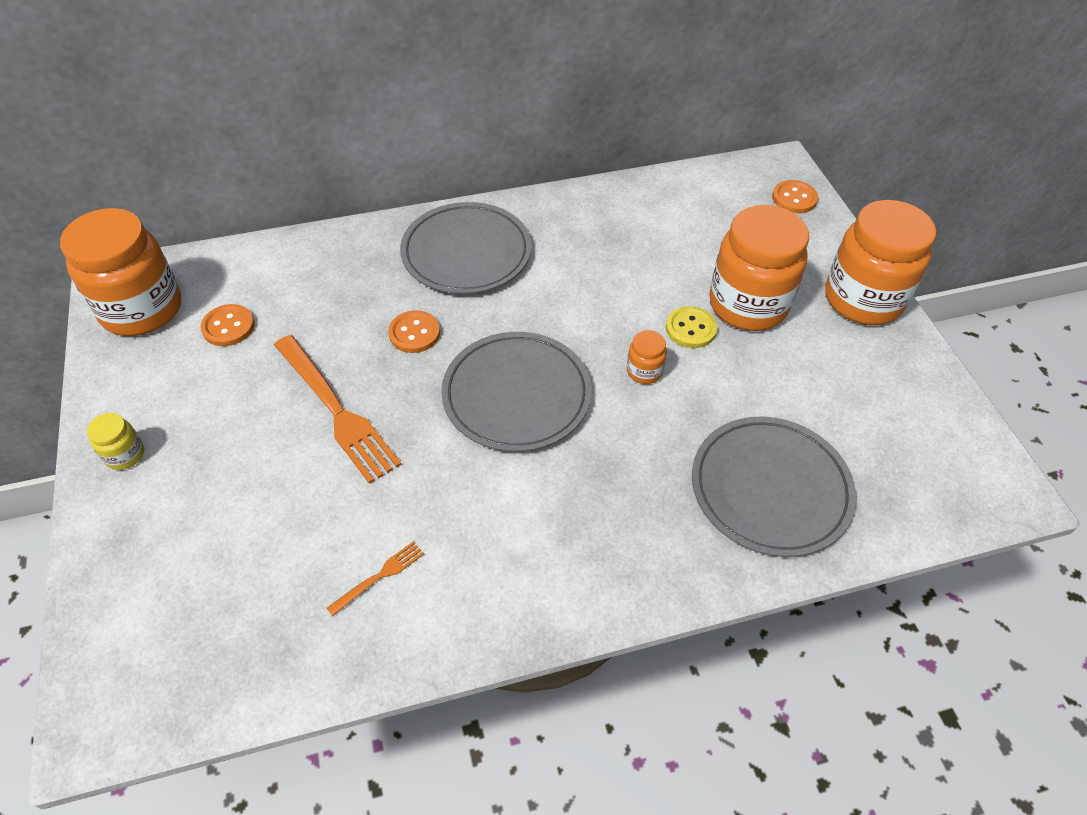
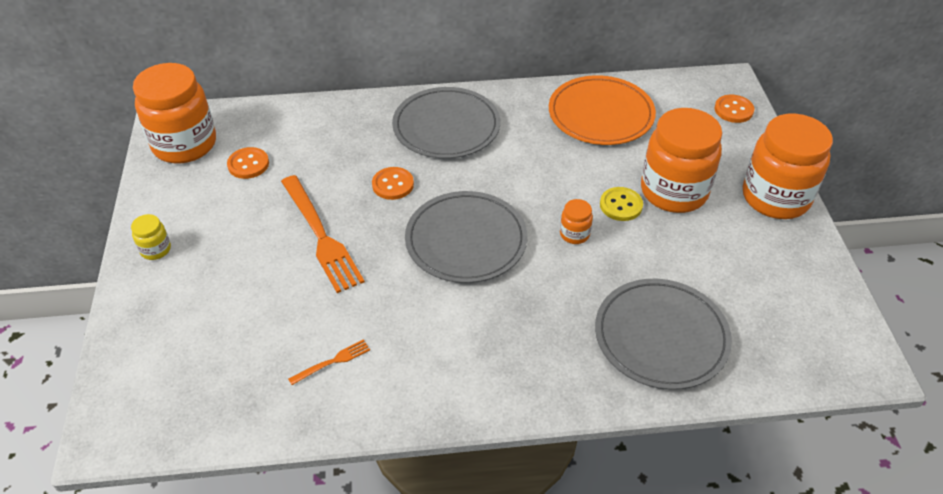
camera: 10 degrees right, 5 degrees down
none -> orange plate [549,75,656,145]

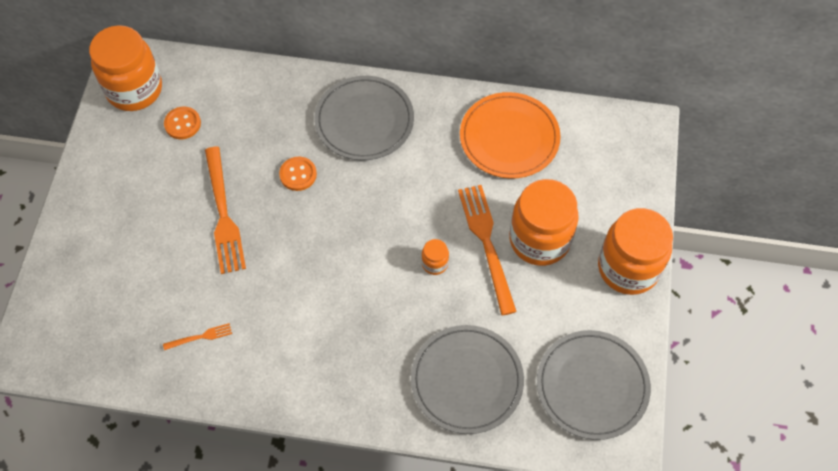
camera: 15 degrees right, 15 degrees up
yellow jar [131,214,171,260] -> none
grey plate [405,191,528,283] -> grey plate moved to [537,330,651,440]
yellow button [600,187,643,221] -> orange fork [458,185,517,315]
orange button [714,95,754,123] -> none

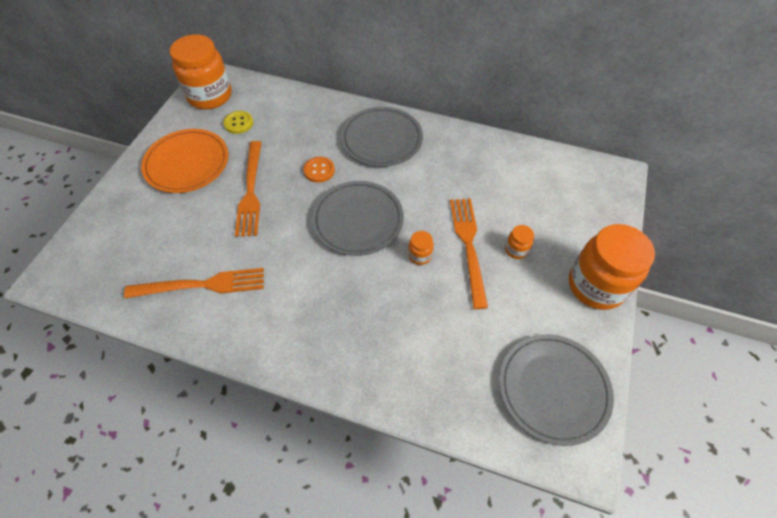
camera: 10 degrees right, 5 degrees down
orange fork [163,323,232,350] -> orange fork [124,268,264,298], size x2.21
orange button [164,107,201,139] -> yellow button [223,111,253,134]
grey plate [411,325,524,434] -> grey plate moved to [312,181,404,256]
orange plate [460,92,561,179] -> orange plate moved to [141,129,228,193]
orange jar [509,179,579,266] -> orange jar [505,225,534,259], size x0.43

